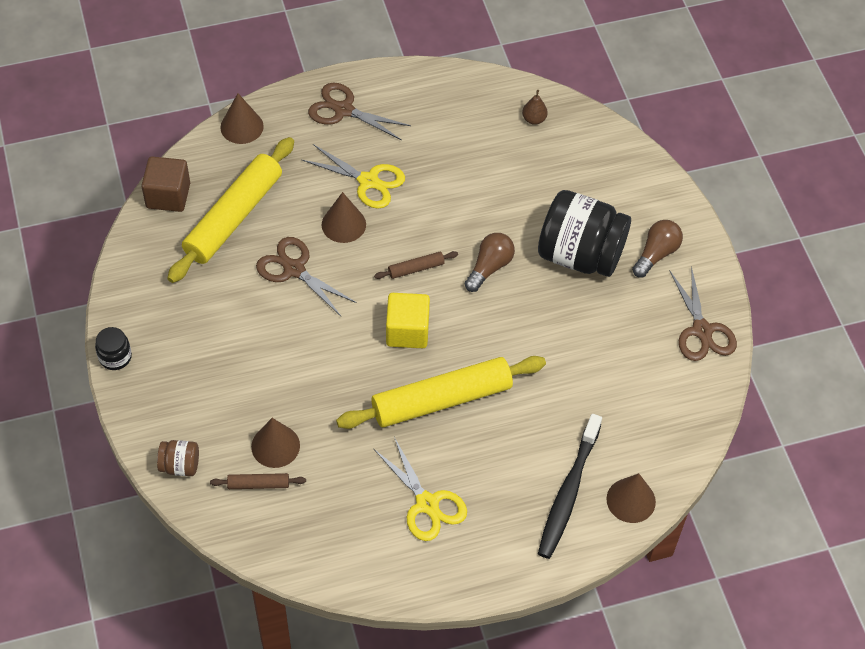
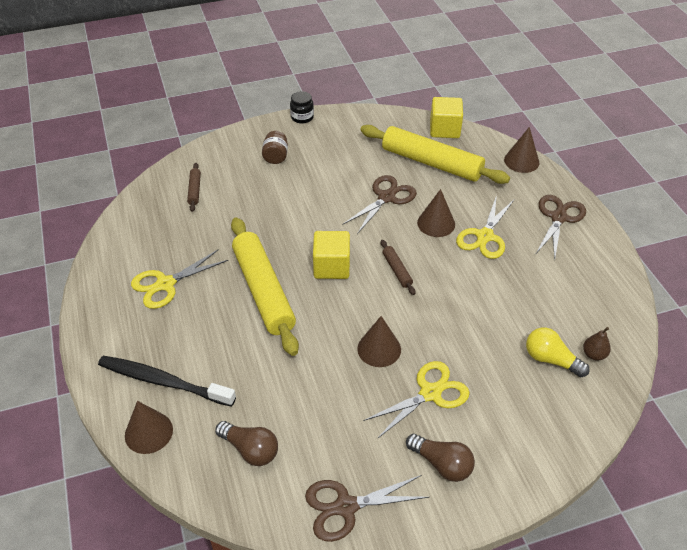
camera: 90 degrees right, 10 degrees down
brown cube [141,156,190,212] -> yellow cube [430,97,463,138]
brown jar [157,440,199,476] -> brown jar moved to [262,131,288,164]
brown cone [251,418,300,468] -> brown cone moved to [357,316,401,367]
brown light bulb [465,233,515,292] -> brown light bulb moved to [215,421,278,466]
black jar [538,190,631,277] -> yellow scissors [363,361,470,439]
none -> yellow light bulb [526,327,590,377]

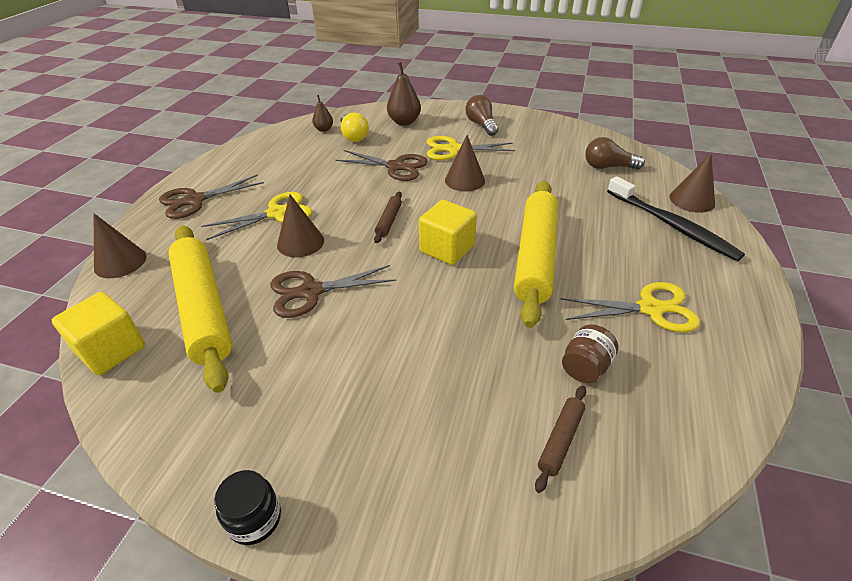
camera: 145 degrees left, 5 degrees down
brown light bulb [215,421,278,466] -> brown light bulb turned 60 degrees counterclockwise [585,137,645,170]
brown jar [262,131,288,164] -> brown jar moved to [562,324,618,383]
brown scissors [305,475,429,542] -> brown scissors moved to [335,150,428,181]
none -> brown pear [387,62,421,126]

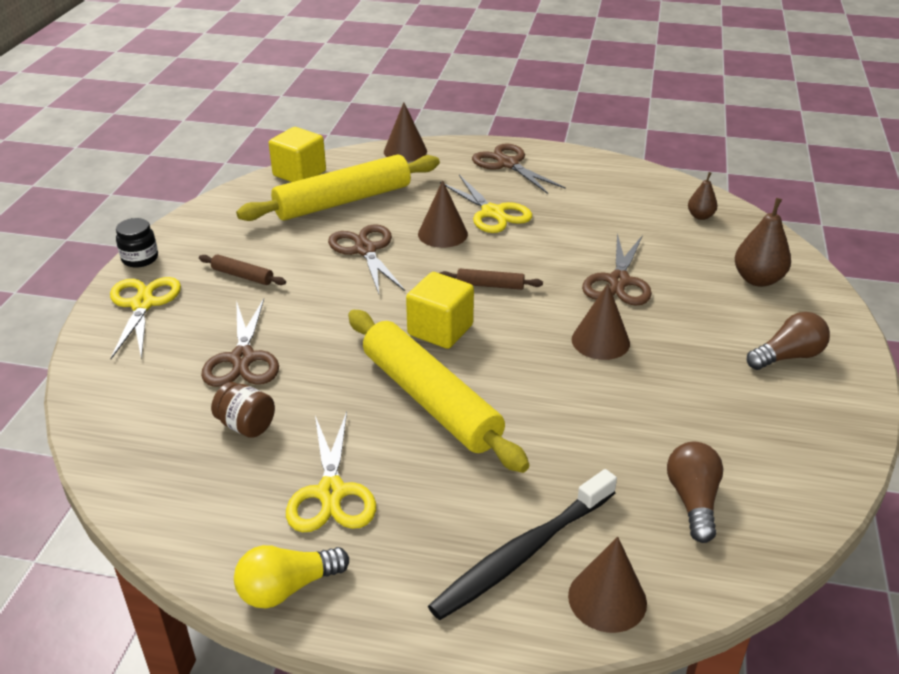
camera: 85 degrees right, 5 degrees down
yellow light bulb [341,113,369,142] -> yellow light bulb moved to [234,545,349,608]
yellow scissors [427,136,515,160] -> yellow scissors moved to [110,277,181,360]
yellow rolling pin [514,181,558,328] -> yellow rolling pin turned 45 degrees clockwise [348,310,529,473]
brown rolling pin [535,386,586,493] -> brown rolling pin moved to [199,254,286,285]
none -> brown scissors [201,299,279,387]

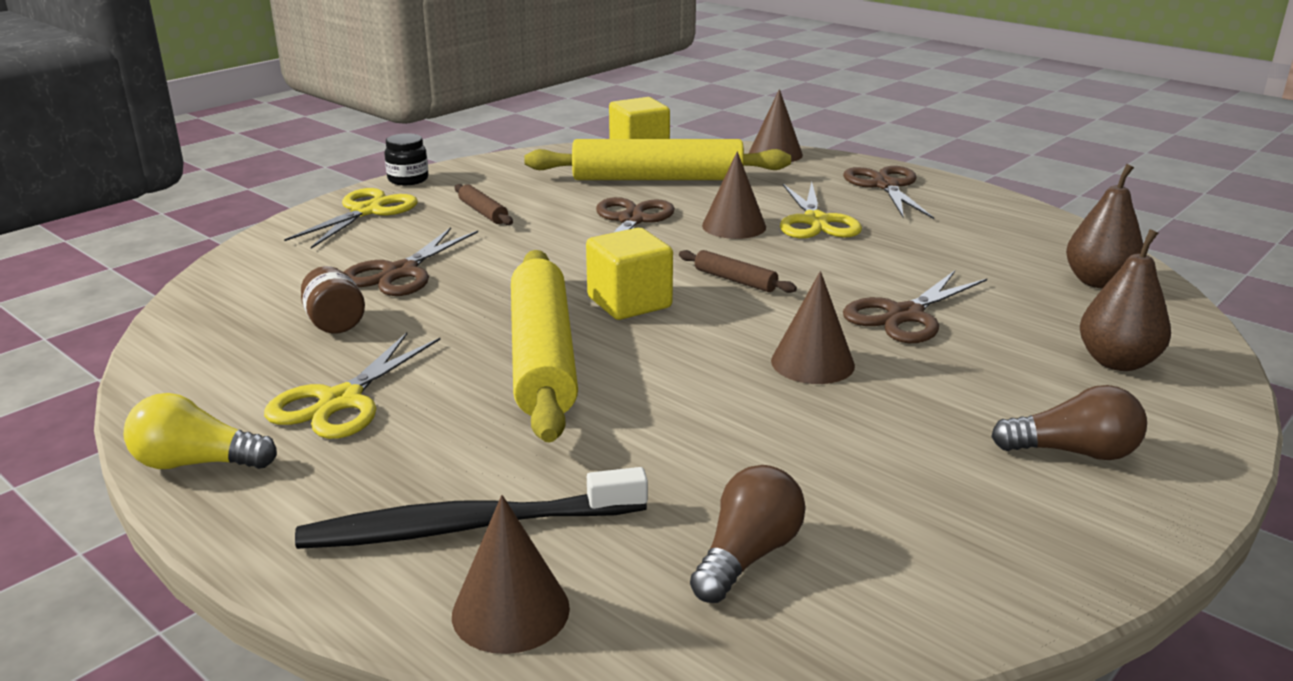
camera: 30 degrees right, 10 degrees down
brown pear [688,172,717,220] -> brown pear [1066,164,1143,289], size x1.70

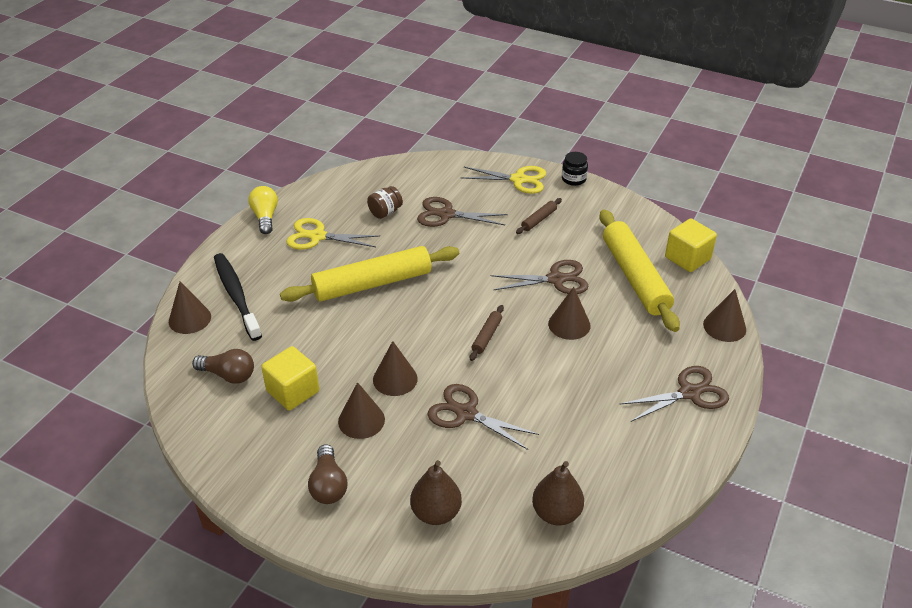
camera: 75 degrees right, 15 degrees up
yellow cube [586,228,673,320] -> yellow cube moved to [261,346,319,410]
yellow scissors [780,182,862,238] -> none
none -> brown cone [338,382,385,439]

